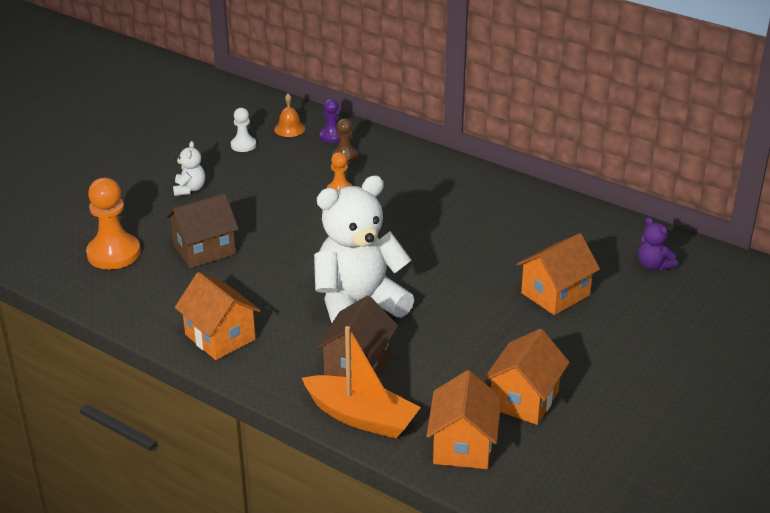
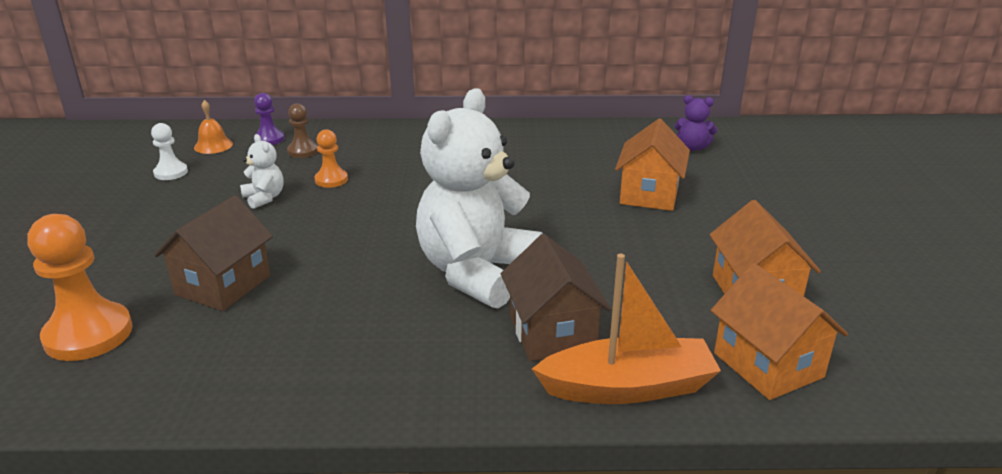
camera: 35 degrees left, 5 degrees down
white teddy bear [173,141,205,196] -> white teddy bear moved to [240,134,284,209]
orange house [175,272,261,360] -> none

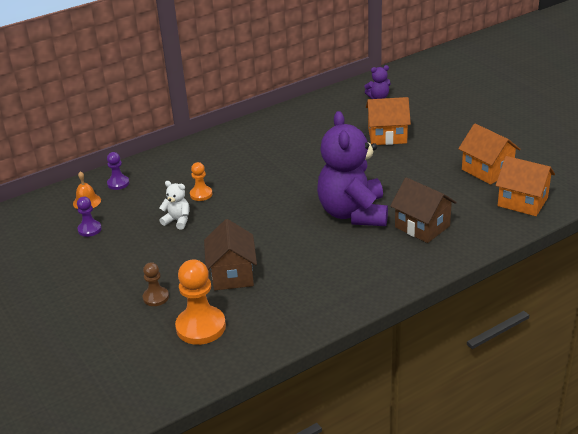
camera: 30 degrees left, 5 degrees up
white pawn [151,123,188,180] -> purple pawn [77,197,102,237]
brown pawn [287,103,318,158] -> brown pawn moved to [143,262,169,306]
white teddy bear [416,88,543,309] -> purple teddy bear [317,111,388,226]
orange boat [532,254,721,404] -> none
orange house [615,119,690,211] -> orange house turned 75 degrees counterclockwise [366,97,411,145]

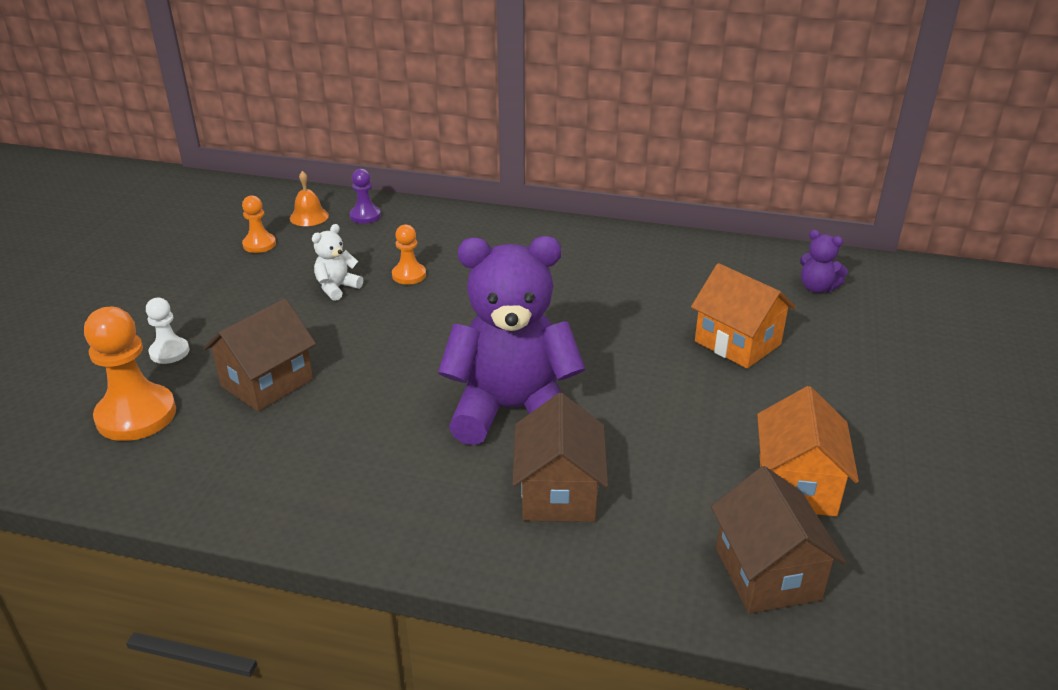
camera: 45 degrees right, 0 degrees up
purple pawn [77,197,102,237] -> orange pawn [242,195,276,253]
brown pawn [143,262,169,306] -> white pawn [146,298,189,364]
white teddy bear [159,181,189,230] -> white teddy bear turned 120 degrees counterclockwise [312,224,363,301]
purple teddy bear [317,111,388,226] -> purple teddy bear turned 45 degrees clockwise [438,236,586,445]
orange house [496,156,555,216] -> brown house [711,466,846,614]

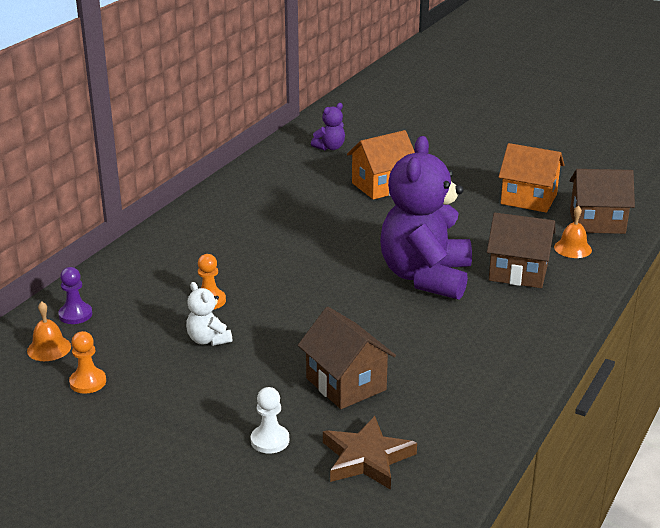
camera: 75 degrees left, 5 degrees down
orange pawn [84,307,176,441] -> brown star [323,416,417,490]
none -> orange bell [554,205,592,258]

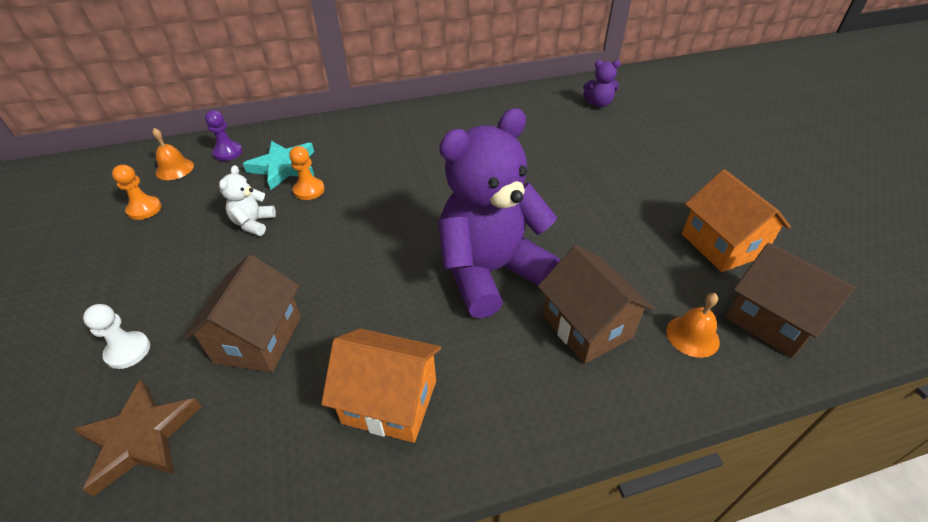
camera: 45 degrees right, 15 degrees up
orange house [347,130,415,200] -> orange house moved to [321,329,441,443]
none -> turquoise star [243,141,314,190]

